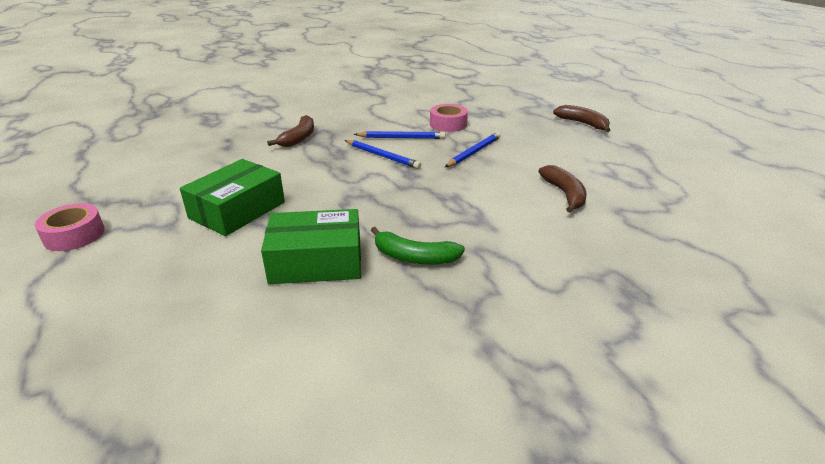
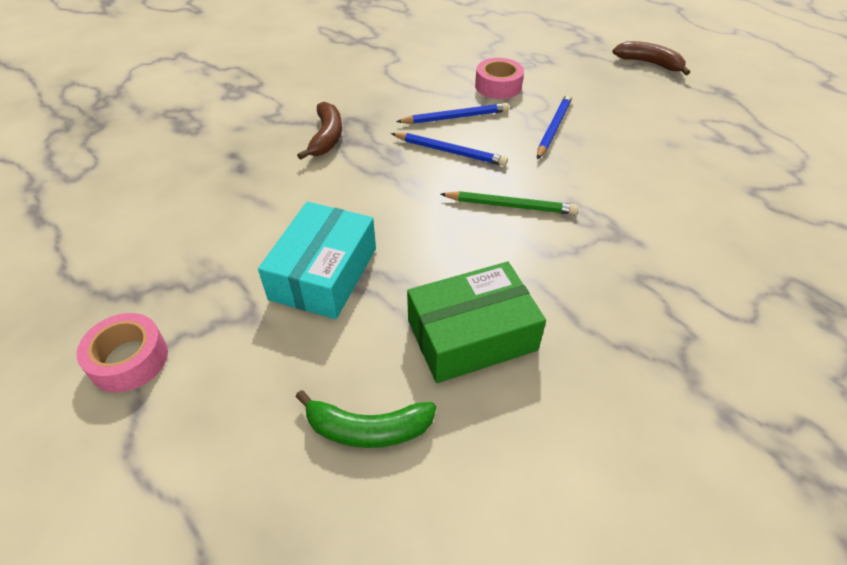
camera: 15 degrees left, 15 degrees up
green box [180,159,285,236] -> turquoise box [258,202,376,319]
green banana [371,227,465,265] -> green banana moved to [296,390,436,448]
brown banana [539,165,586,213] -> none
none -> green pencil [440,191,578,214]

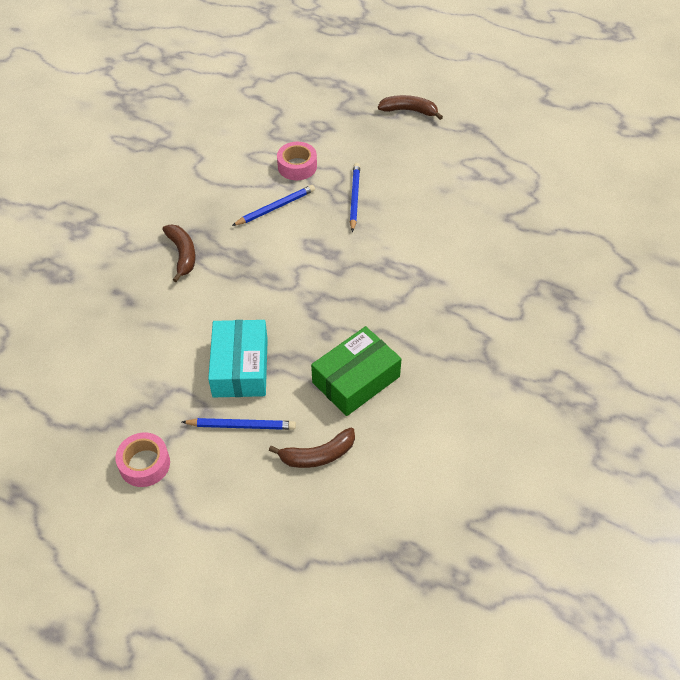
camera: 20 degrees left, 5 degrees up
green banana [296,390,436,448] -> brown banana [269,427,355,468]
blue pencil [391,133,508,166] -> blue pencil moved to [182,418,296,430]
green pencil [440,191,578,214] -> none

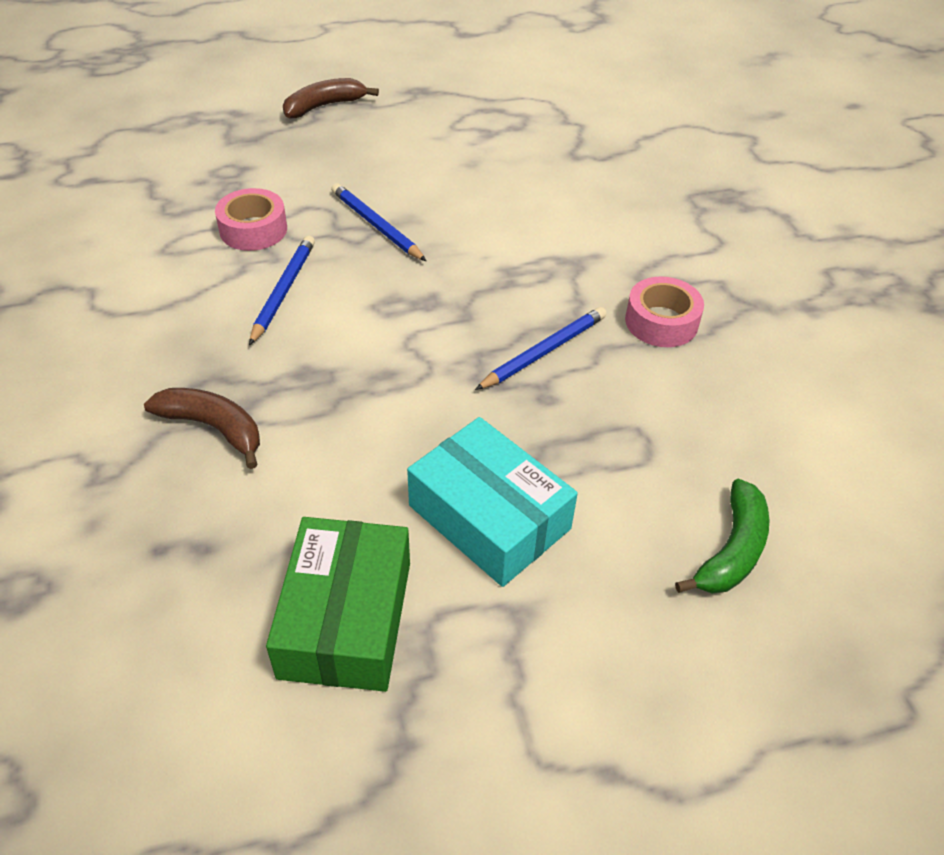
camera: 45 degrees left, 5 degrees down
pink tape [115,432,170,487] -> pink tape moved to [625,276,704,347]
blue pencil [182,418,296,430] -> blue pencil moved to [475,307,607,390]
brown banana [269,427,355,468] -> green banana [675,479,770,593]
green box [311,326,401,416] -> green box moved to [266,517,410,692]

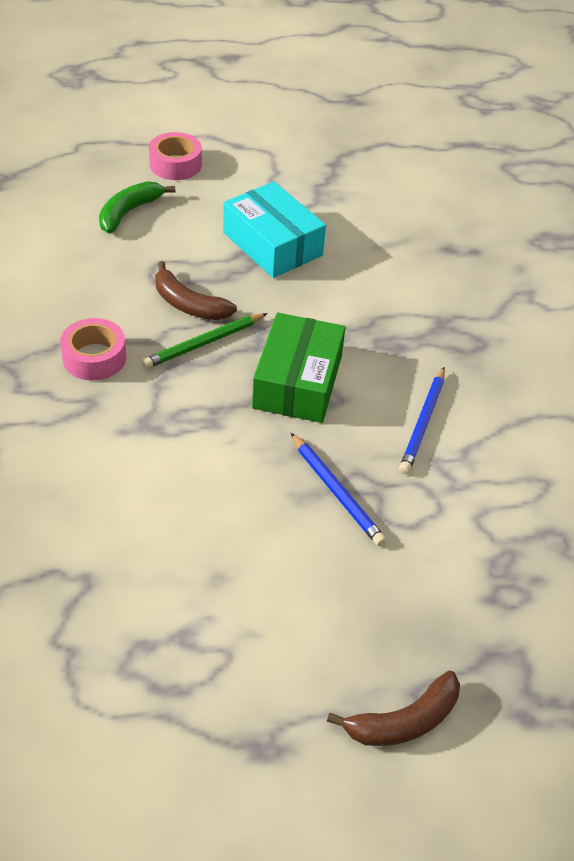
camera: 175 degrees left, 0 degrees up
brown banana [144,388,260,469] -> brown banana moved to [155,261,237,320]
pink tape [215,188,287,251] -> pink tape moved to [149,132,202,180]
green box [266,517,410,692] -> green box moved to [252,313,346,423]
blue pencil [475,307,607,390] -> green pencil [142,313,268,369]

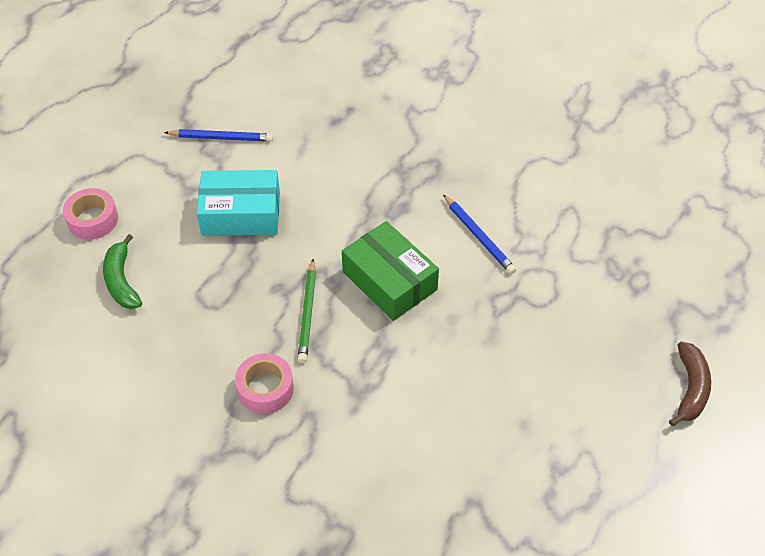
camera: 50 degrees left, 5 degrees up
brown banana [155,261,237,320] -> none
blue pencil [291,433,386,546] -> blue pencil moved to [164,129,273,142]

